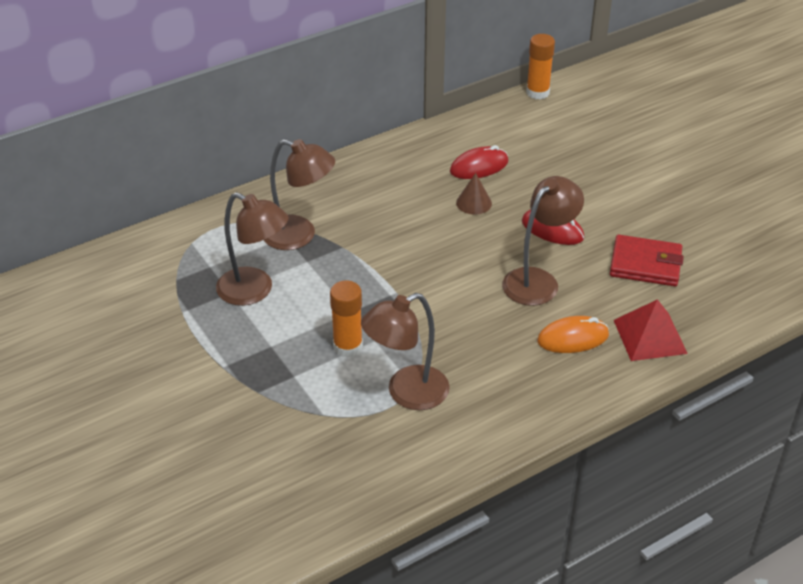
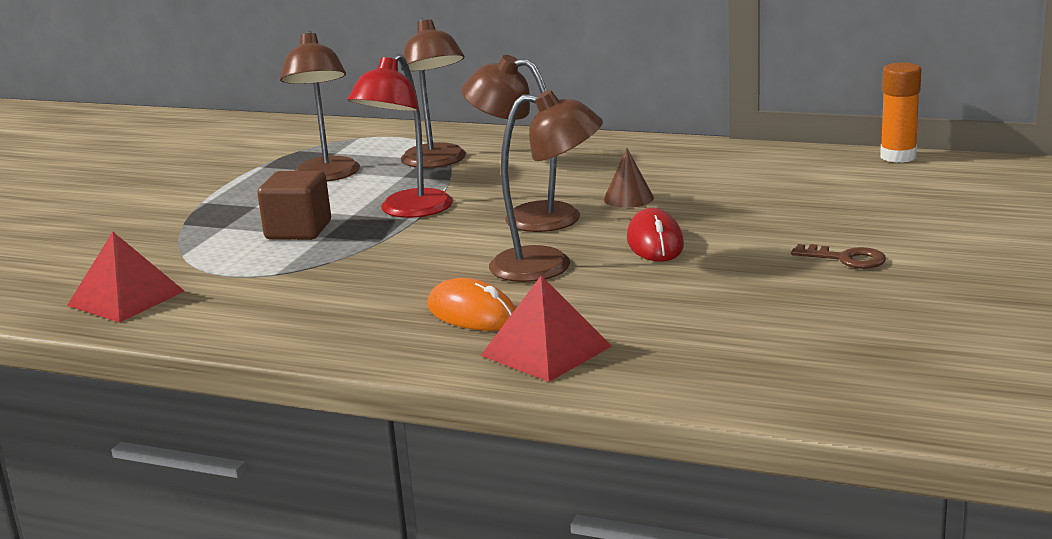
camera: 55 degrees right, 20 degrees down
orange glue stick [330,280,363,357] -> brown cube [257,171,331,240]
brown lamp [361,293,450,410] -> brown lamp moved to [461,55,580,232]
red mouse [450,145,509,179] -> none
red wallet [610,235,684,286] -> none
none -> red pyramid [67,232,185,323]
none -> red lamp [348,53,453,218]
none -> brown key [791,244,886,269]

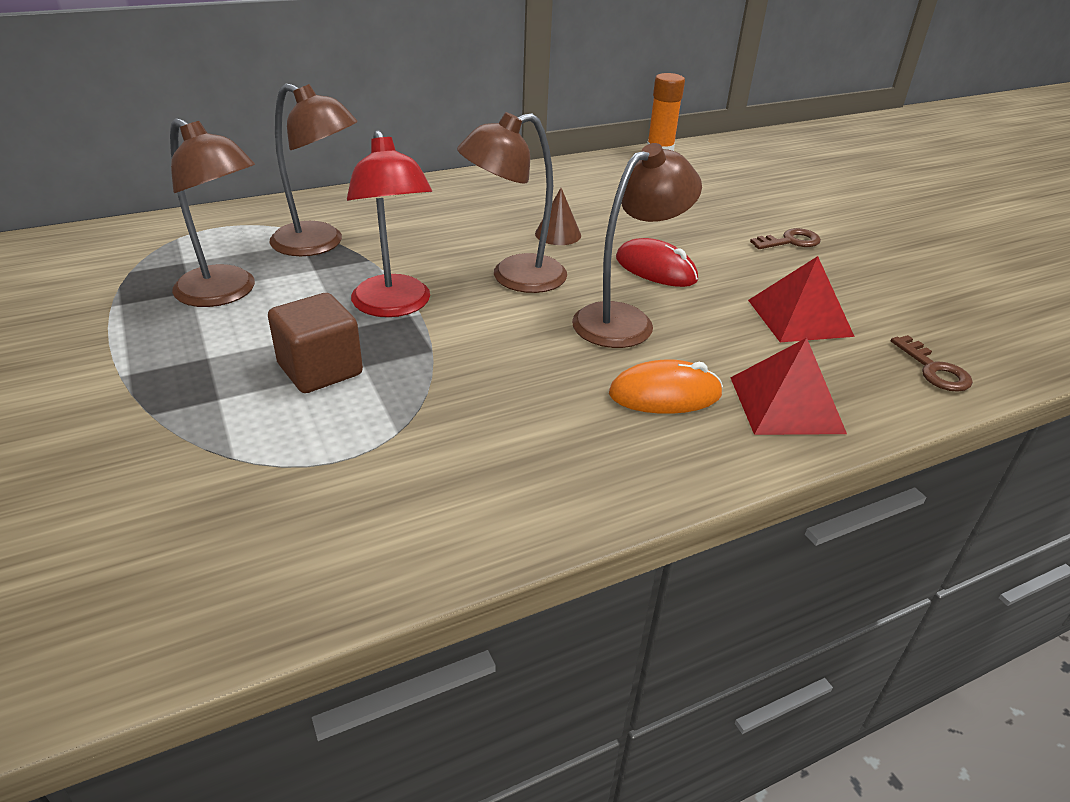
camera: 50 degrees left, 15 degrees up
red pyramid [67,232,185,323] -> red pyramid moved to [748,256,855,342]
none -> brown key [891,335,973,392]

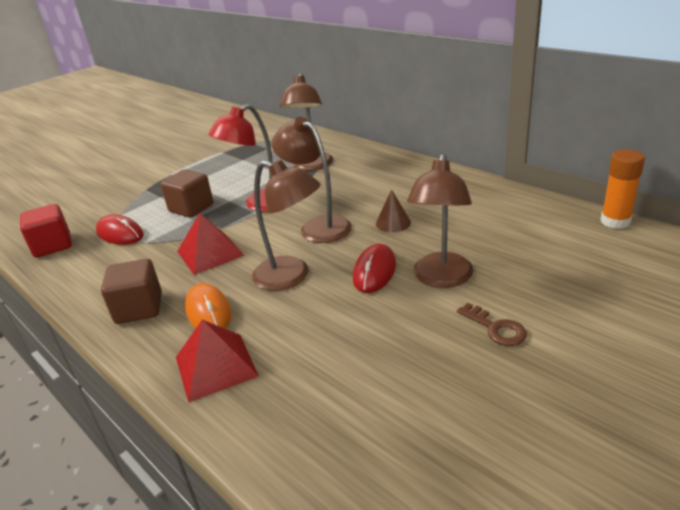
camera: 75 degrees right, 5 degrees down
brown lamp [170,118,255,307] -> brown lamp moved to [407,153,474,288]
red pyramid [748,256,855,342] -> red pyramid moved to [177,213,245,275]
brown key [891,335,973,392] -> none
none -> red cube [20,204,72,258]
none -> red mouse [96,214,144,245]
none -> brown cube [101,259,162,324]

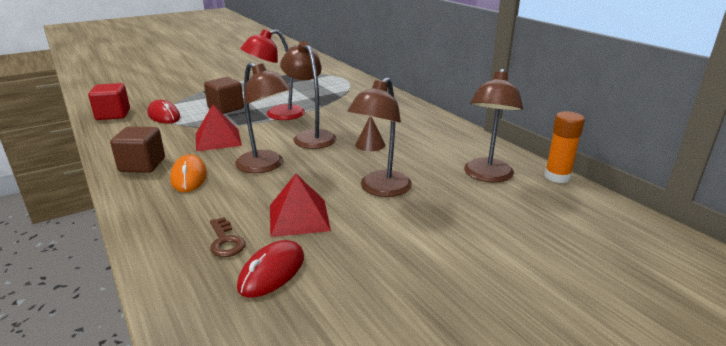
camera: 10 degrees right, 5 degrees down
red pyramid [176,320,259,403] -> red pyramid moved to [270,174,331,237]
brown lamp [280,73,333,171] -> brown lamp moved to [464,68,523,183]
red mouse [353,244,396,293] -> red mouse moved to [237,240,304,298]
brown key [457,303,527,346] -> brown key moved to [210,217,245,257]

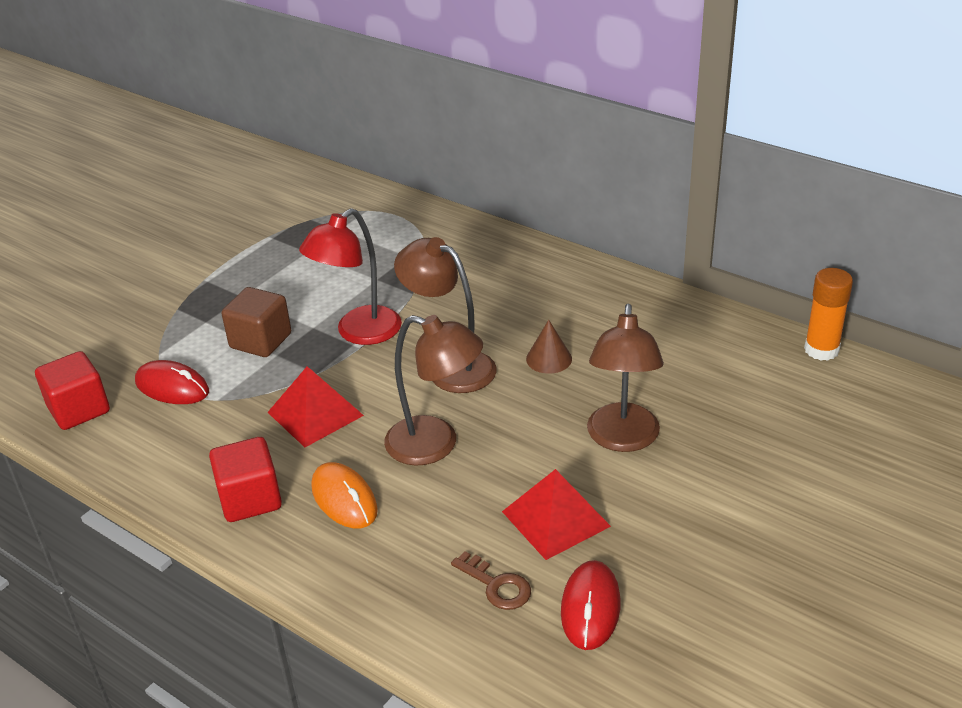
camera: 20 degrees left, 10 degrees up
brown cube [110,126,165,173] -> red cube [209,437,282,522]
brown lamp [464,68,523,183] -> none

